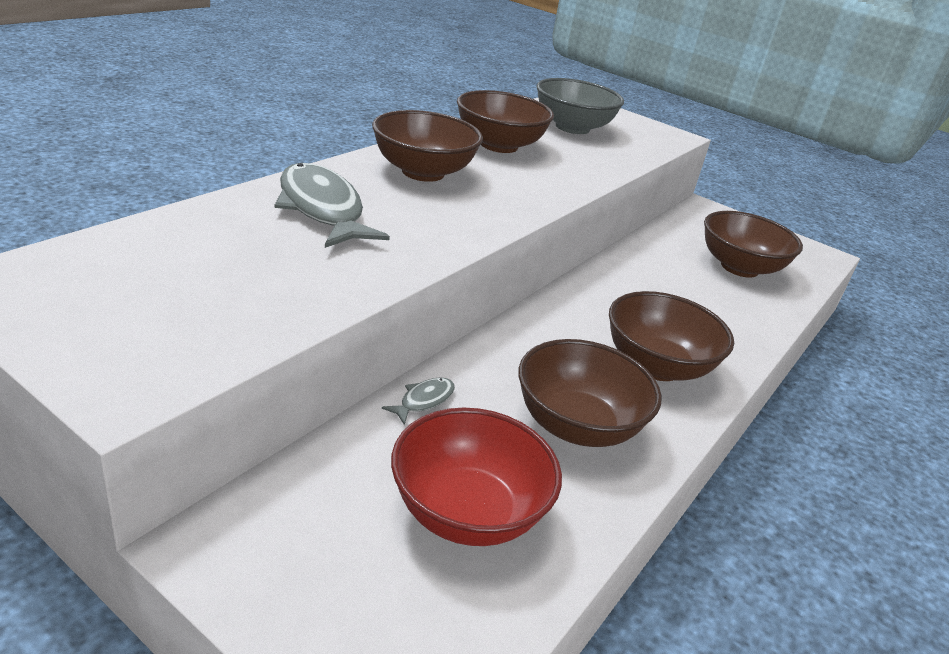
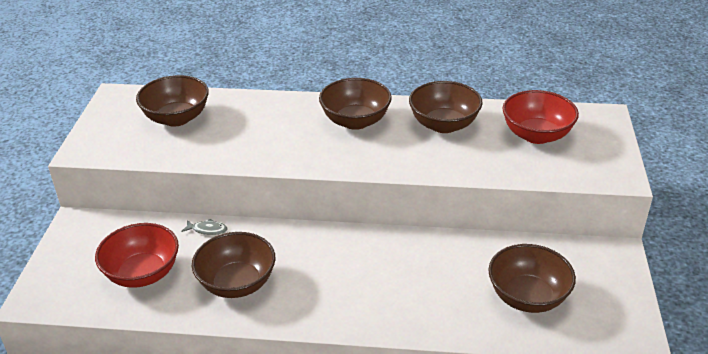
camera: 65 degrees right, 5 degrees up
grey fish [275,163,390,248] -> none
grey bowl [537,78,624,134] -> red bowl [502,90,579,144]
brown bowl [609,291,734,381] -> brown bowl moved to [136,75,209,126]

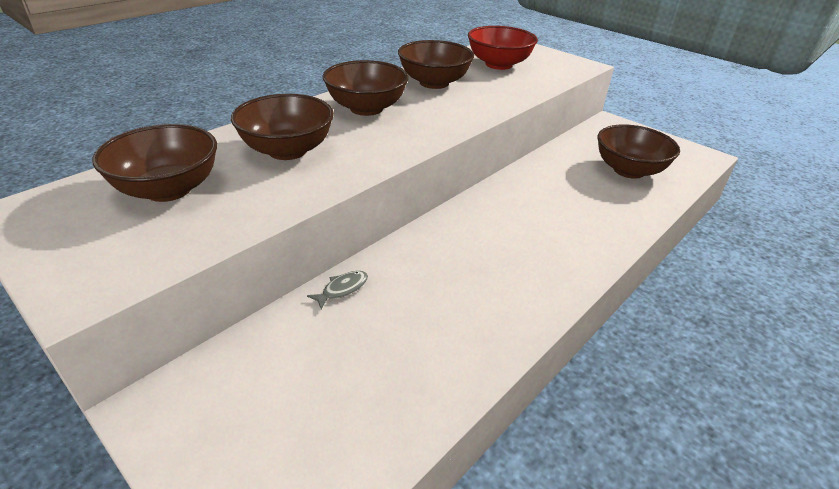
camera: 55 degrees left, 0 degrees up
red bowl [95,223,179,288] -> none
brown bowl [192,232,275,298] -> brown bowl moved to [231,94,334,160]

